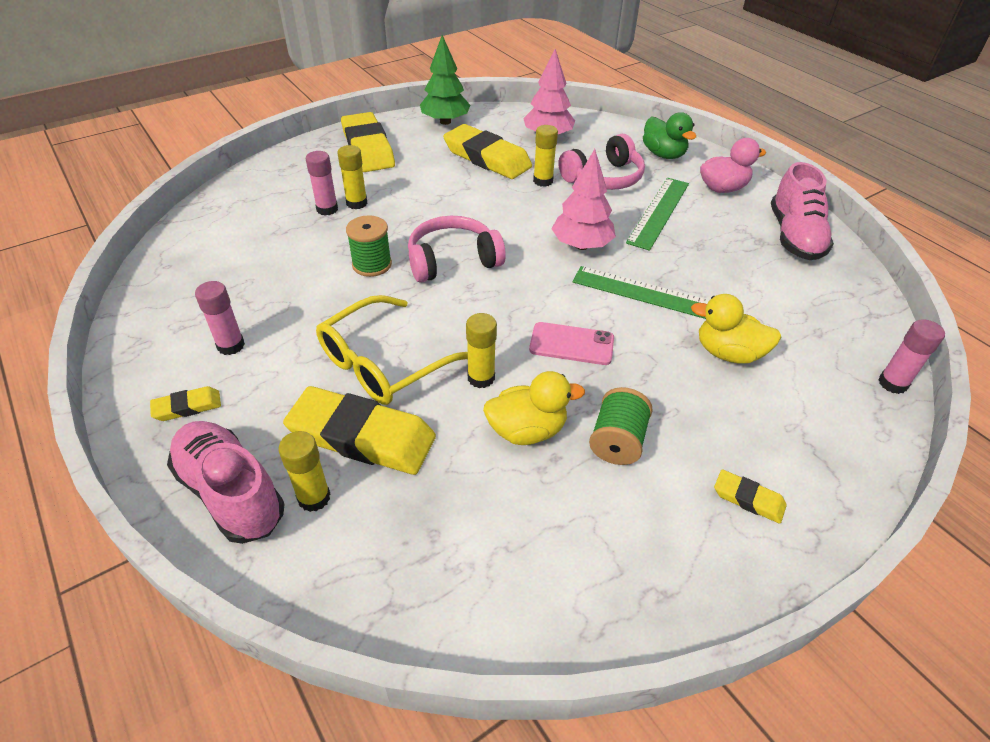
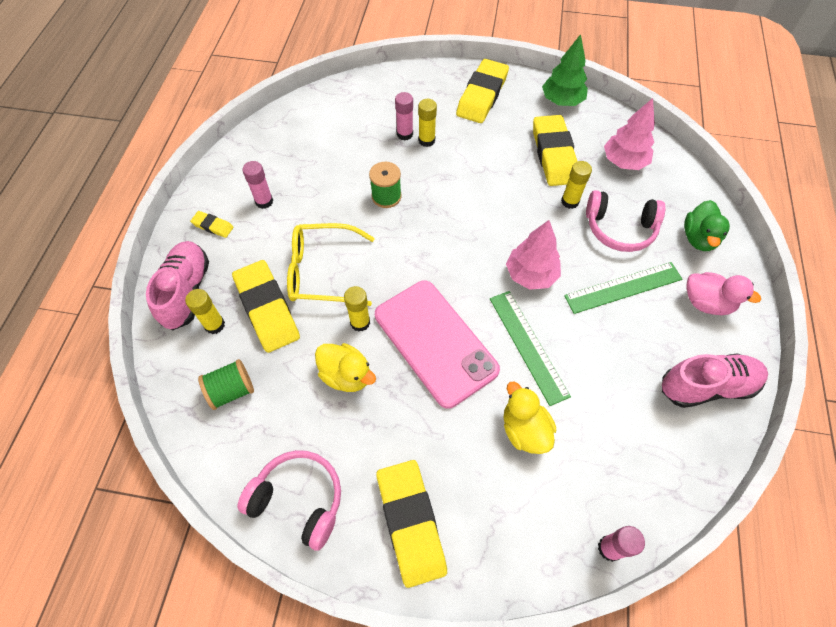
camera: 45 degrees right, 15 degrees up
pink headphones [408,216,506,282] -> pink headphones moved to [237,450,341,551]
pink phone [529,322,614,365] -> pink phone [375,280,500,409], size x2.04
green spool [589,387,653,465] -> green spool moved to [198,359,254,410]
yellow eraser [714,469,787,524] -> yellow eraser [376,460,447,588], size x2.16
pink shoe [771,162,834,260] -> pink shoe turned 150 degrees counterclockwise [662,353,768,408]

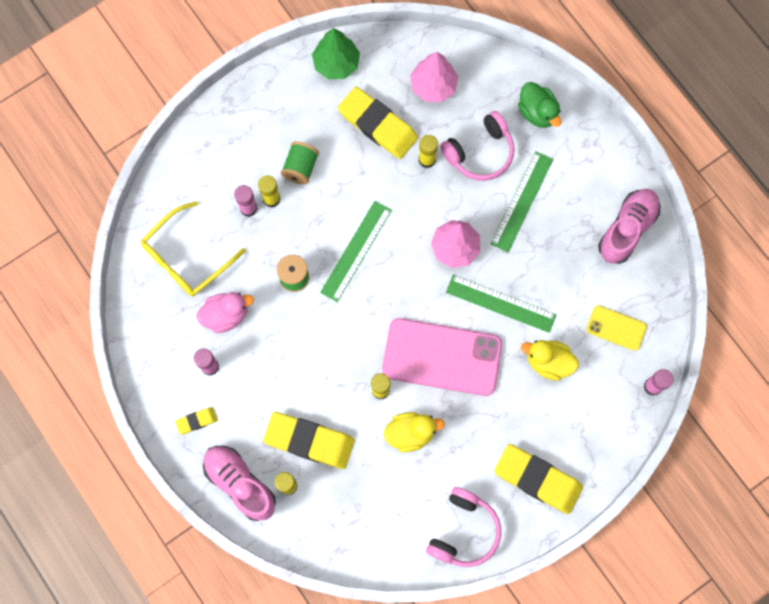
camera: 45 degrees left, 15 degrees up
green spool [198,359,254,410] -> green spool moved to [281,141,319,185]
pink headphones [237,450,341,551] -> pink headphones turned 135 degrees clockwise [426,487,501,567]
yellow glasses [287,223,375,306] -> yellow glasses moved to [141,201,245,297]
yellow eraser [456,59,509,123] -> none
pink duck [686,272,761,315] -> pink duck moved to [197,292,254,333]
none -> green ruler [320,201,392,302]
none -> yellow phone [586,305,647,351]

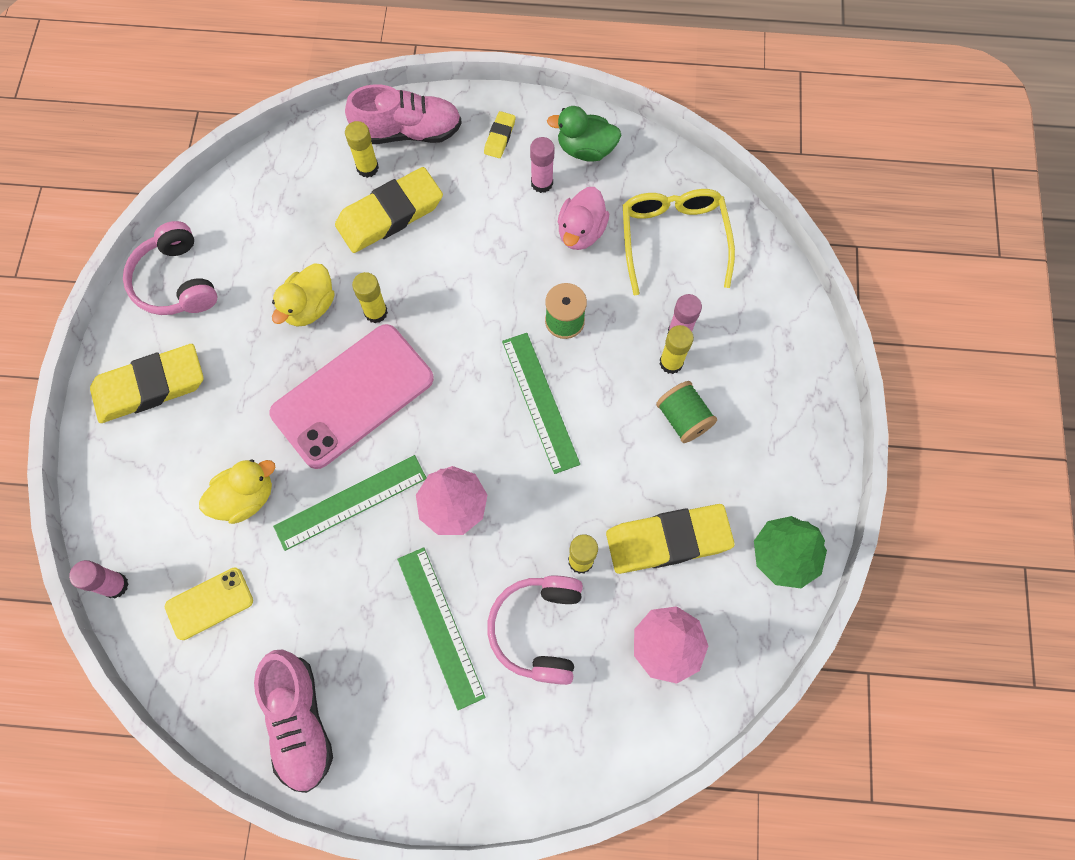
camera: 130 degrees right, 5 degrees down
green duck [518,82,561,128] -> green duck moved to [547,106,621,162]

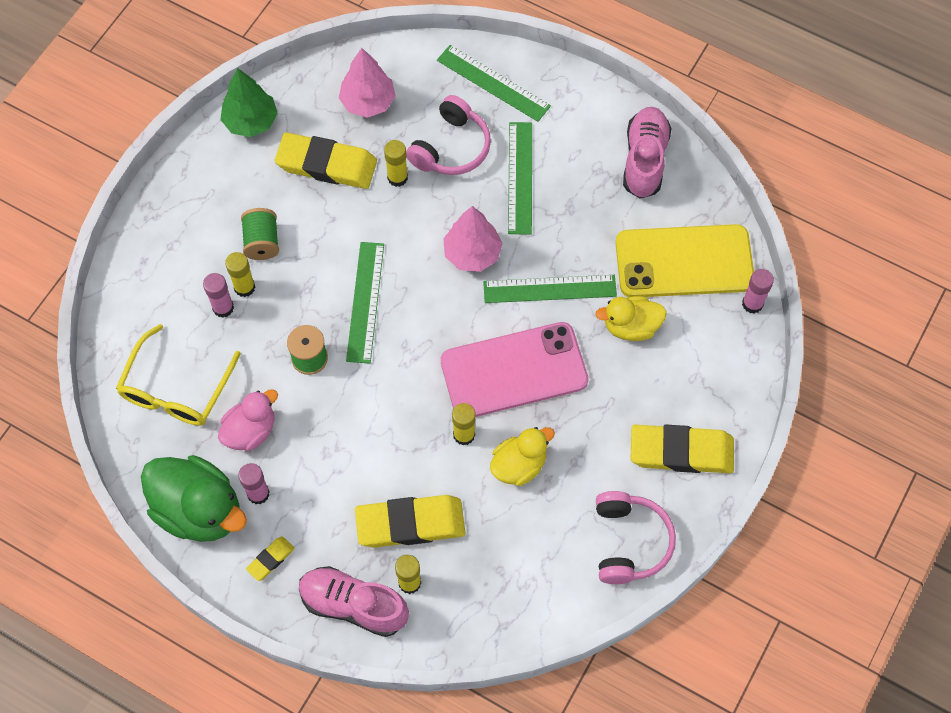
camera: 155 degrees left, 5 degrees down
yellow phone [165,567,253,640] -> yellow phone [616,224,754,297], size x2.04
green duck [547,106,621,162] -> green duck [141,455,247,542], size x1.65
none -> green ruler [437,45,551,122]

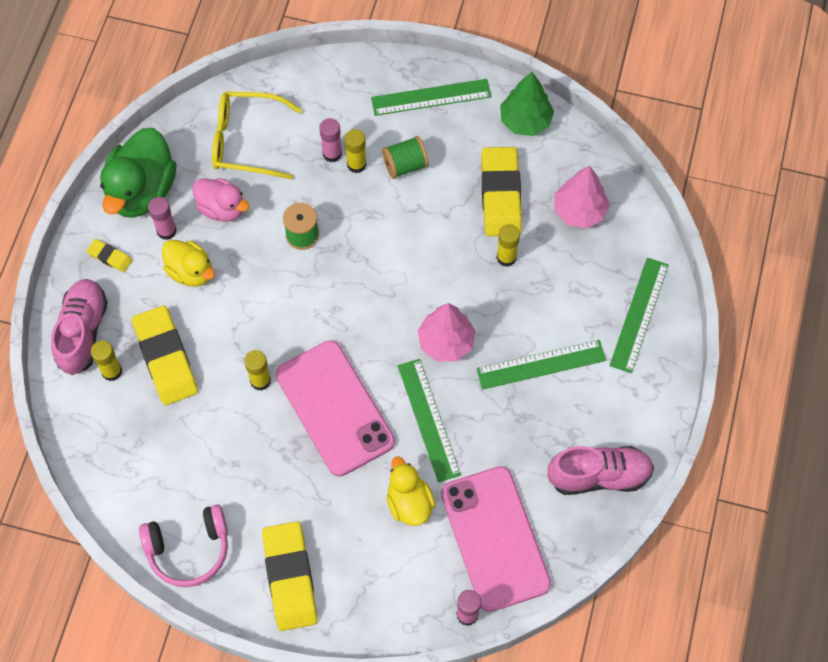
camera: 75 degrees right, 0 degrees up
green ruler [346,242,384,364] -> green ruler moved to [371,79,491,116]
pink headphones [406,95,491,175] -> none
yellow duck [490,427,555,486] -> yellow duck moved to [162,240,215,287]
yellow phone [616,224,754,297] -> pink phone [441,466,551,612]

